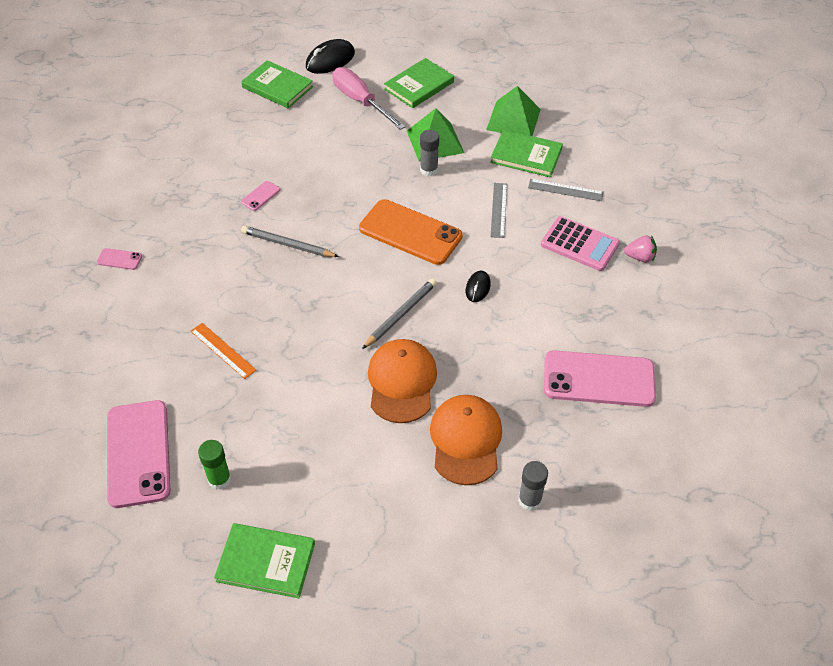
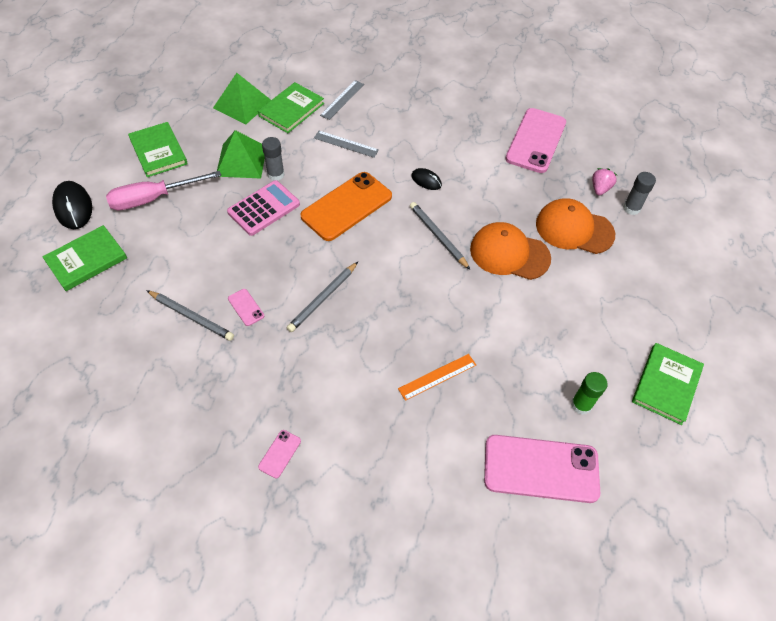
camera: 75 degrees left, 5 degrees up
pink calculator [541,216,620,271] -> pink calculator moved to [227,180,300,236]
pink strawberry [624,235,657,262] -> pink strawberry moved to [592,168,617,195]
none -> grey pencil [146,290,234,341]

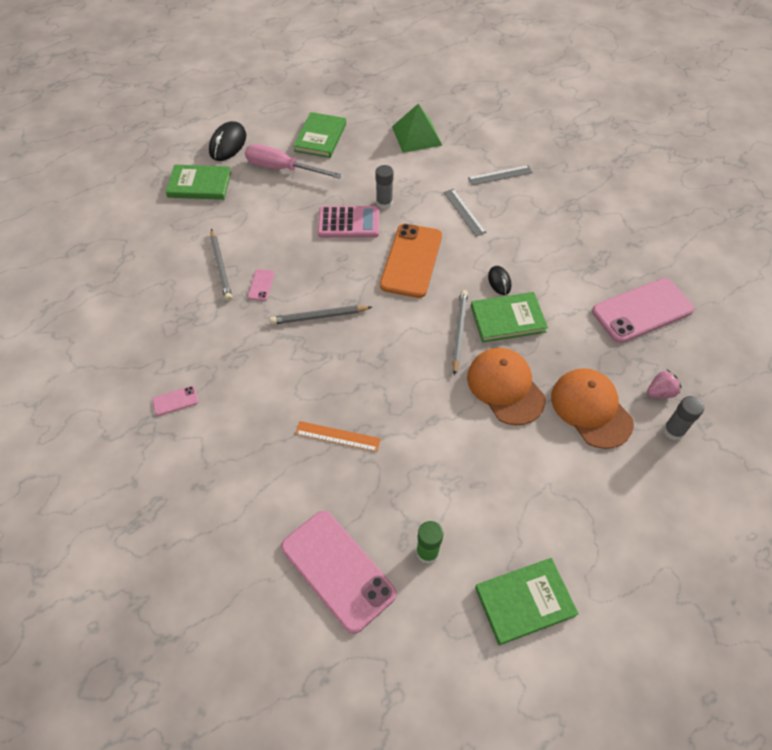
camera: 45 degrees right, 0 degrees up
green pyramid [217,130,265,179] -> none
green book [258,82,324,133] -> green book moved to [471,292,548,343]
orange phone [300,172,392,241] -> orange phone turned 75 degrees counterclockwise [380,224,442,298]

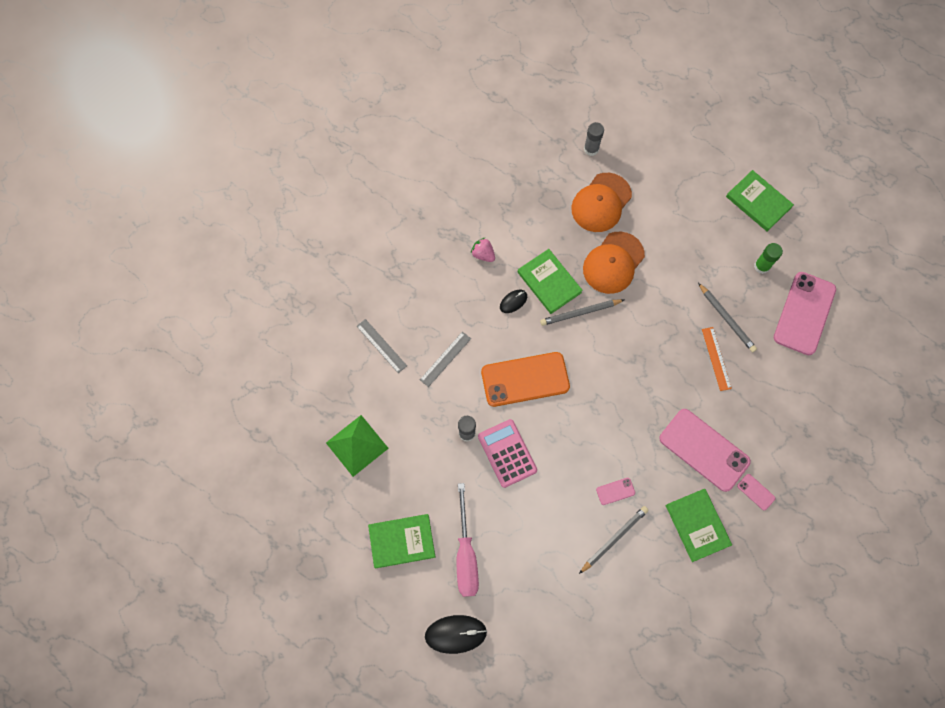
camera: 115 degrees left, 15 degrees up
green book [166,165,231,200] -> green book moved to [666,489,732,562]
grey pencil [270,305,372,325] -> grey pencil moved to [698,283,757,352]
pink phone [592,278,694,343] -> pink phone moved to [659,409,751,492]
pink strawberry [647,369,682,398] -> pink strawberry moved to [471,237,495,262]

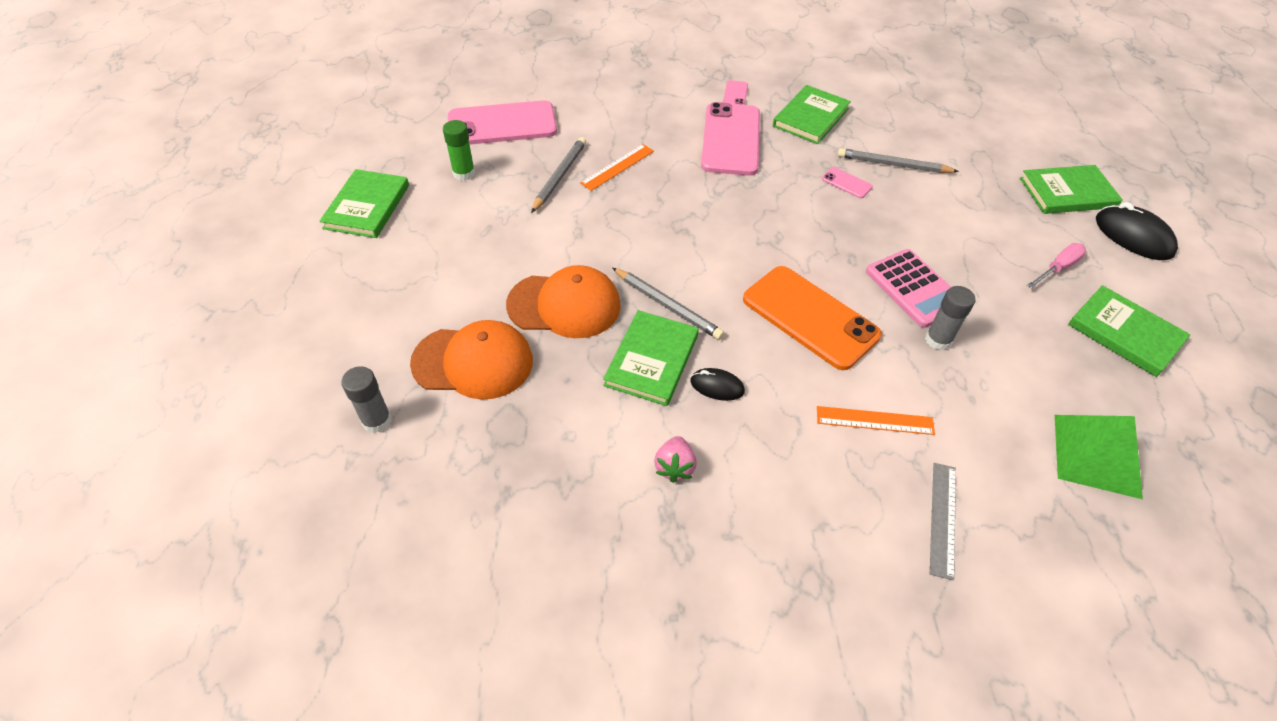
camera: 125 degrees left, 20 degrees down
grey ruler [420,332,471,387] -> orange ruler [817,406,935,435]
pink screwdriver [457,483,479,597] -> pink screwdriver [1027,243,1086,289], size x0.57
pink calculator [478,419,537,488] -> pink calculator turned 60 degrees counterclockwise [866,249,951,328]
none -> green book [1020,165,1123,214]

